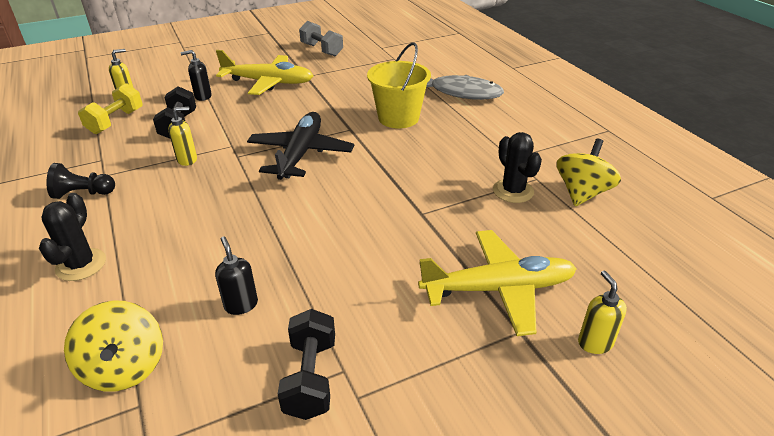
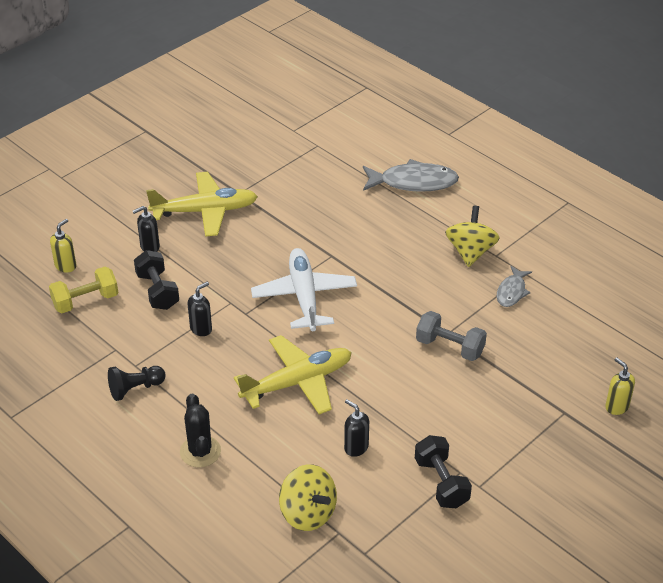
camera: 20 degrees left, 5 degrees up
yellow dumbbell [78,83,143,134] -> yellow dumbbell turned 60 degrees clockwise [49,266,118,313]
yellow soap dispenser [168,107,197,166] -> black soap dispenser [188,282,212,336]
black plane [247,112,354,180] -> white plane [251,248,357,331]
grey dumbbell [299,21,343,56] -> grey dumbbell moved to [416,311,487,361]
yellow bucket [367,42,431,128] -> none
yellow plane [418,230,577,336] -> yellow plane moved to [234,335,352,414]
black cactus [493,132,542,203] -> grey fish [497,266,532,307]
yellow spinning top [556,139,621,206] -> yellow spinning top moved to [445,206,500,267]

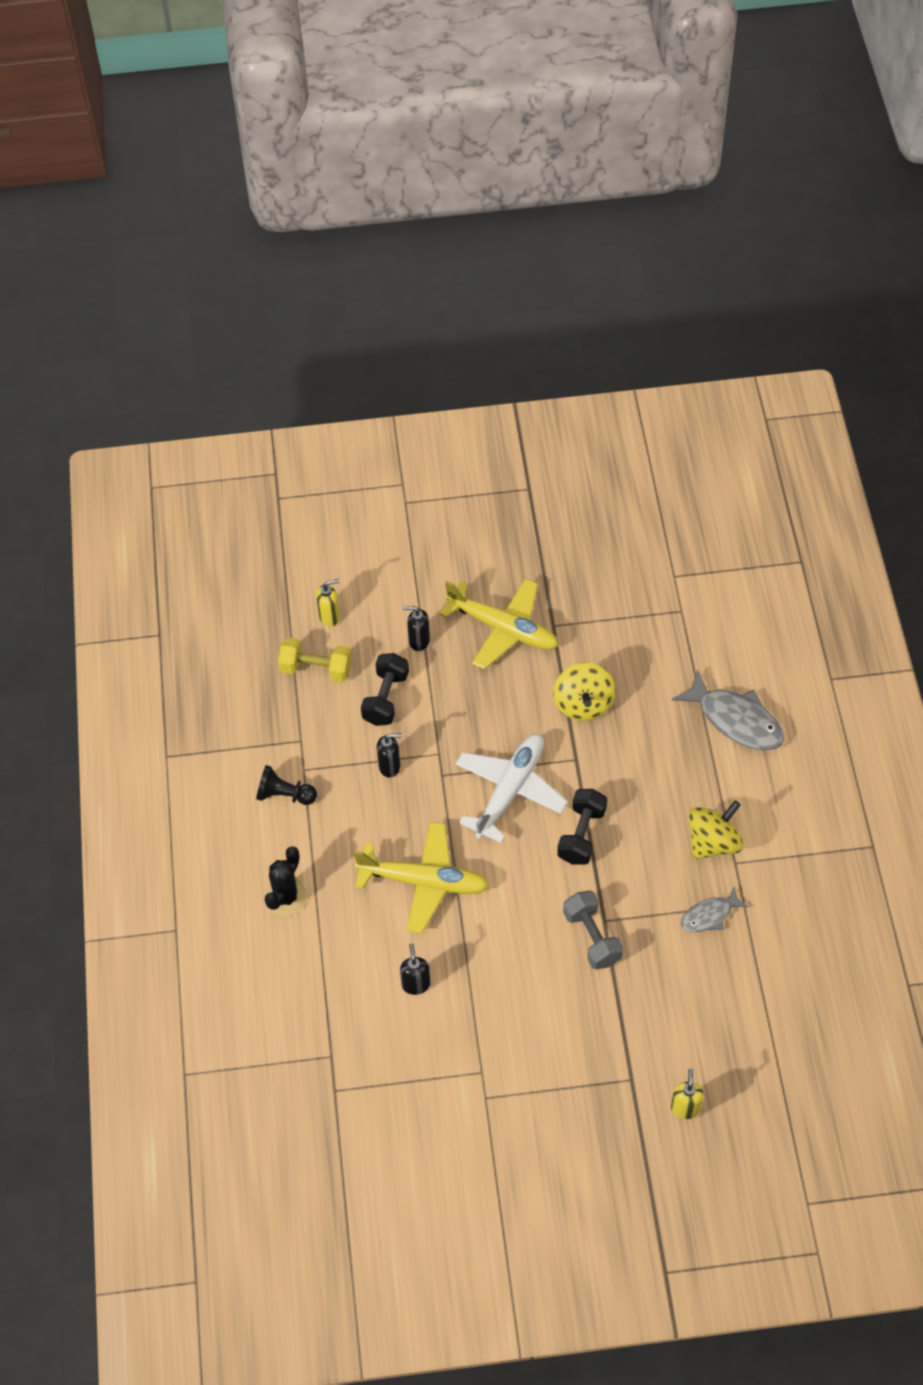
camera: 40 degrees right, 15 degrees up
yellow spinning top [279,464,337,531] -> yellow spinning top moved to [553,662,616,721]
black dumbbell [415,435,472,508] -> black dumbbell moved to [557,789,607,865]

